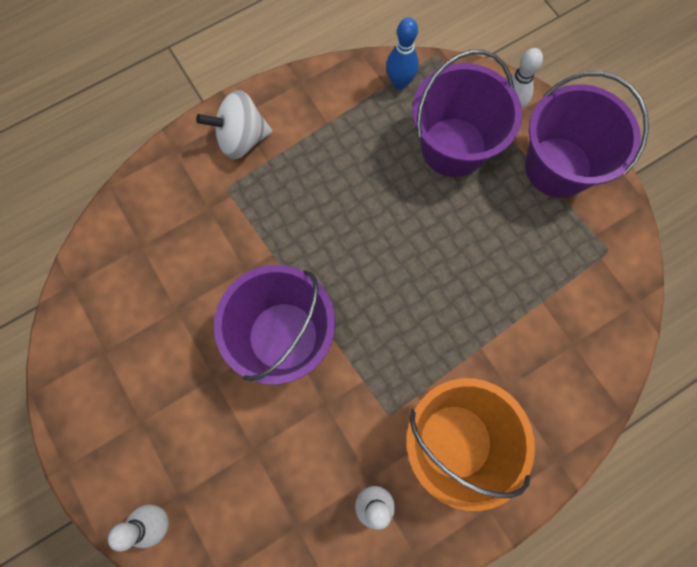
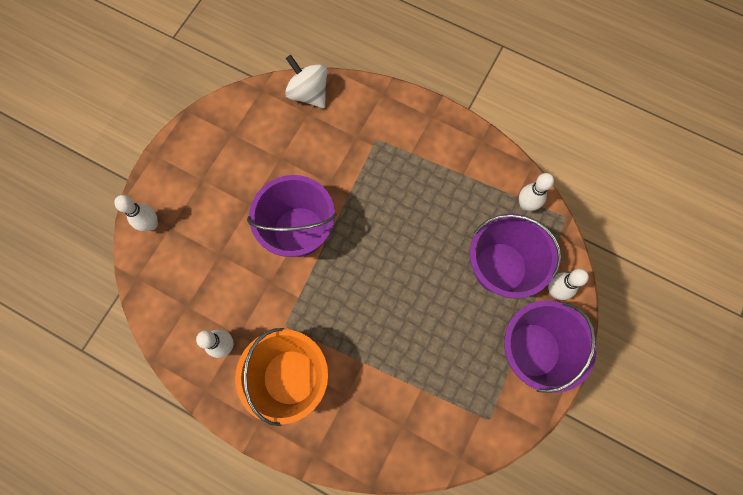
camera: 60 degrees right, 0 degrees up
white spinning top [196,90,272,159] -> white spinning top moved to [285,55,327,108]
blue bowling pin [386,17,419,89] -> white bowling pin [519,173,554,211]

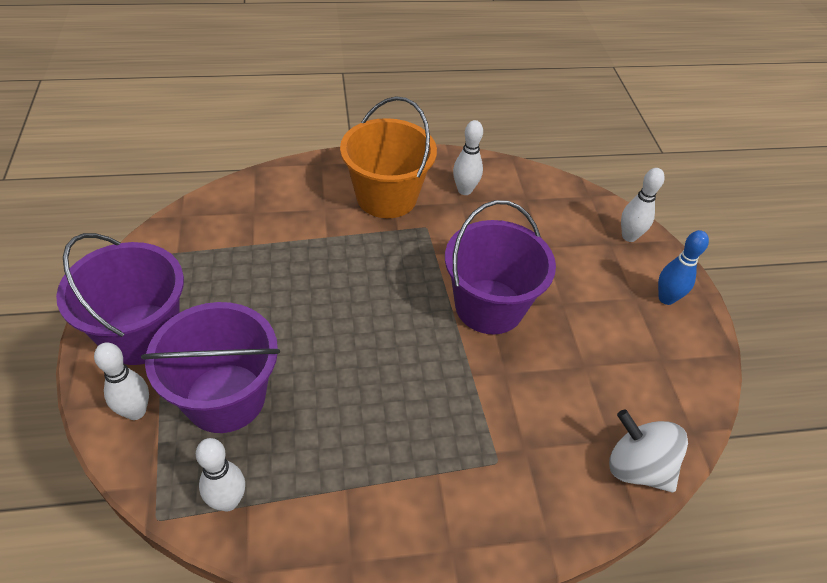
camera: 140 degrees right, 25 degrees down
white spinning top [285,55,327,108] -> white spinning top turned 150 degrees counterclockwise [609,409,688,492]
none -> blue bowling pin [658,230,709,305]

